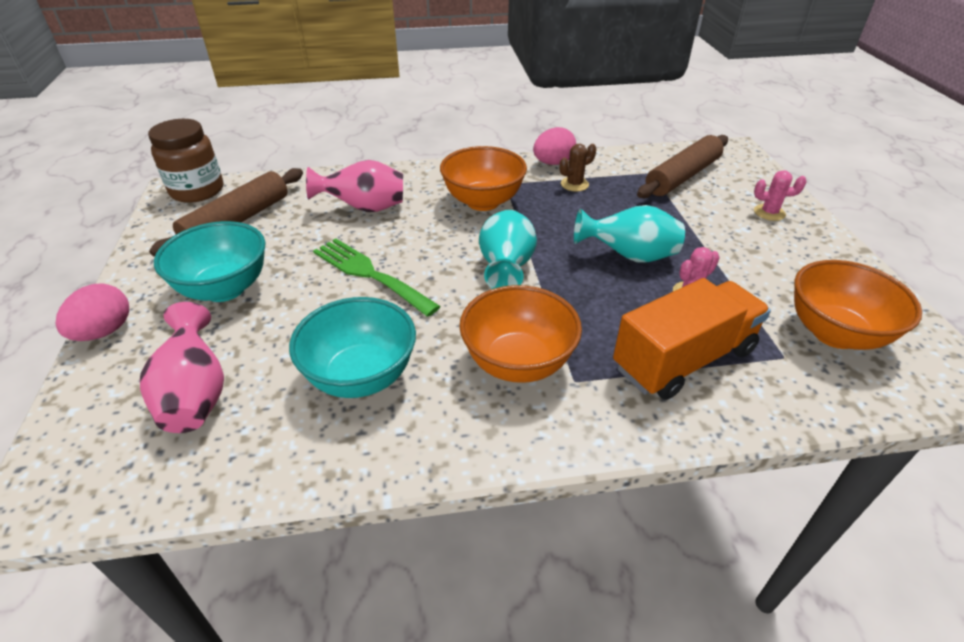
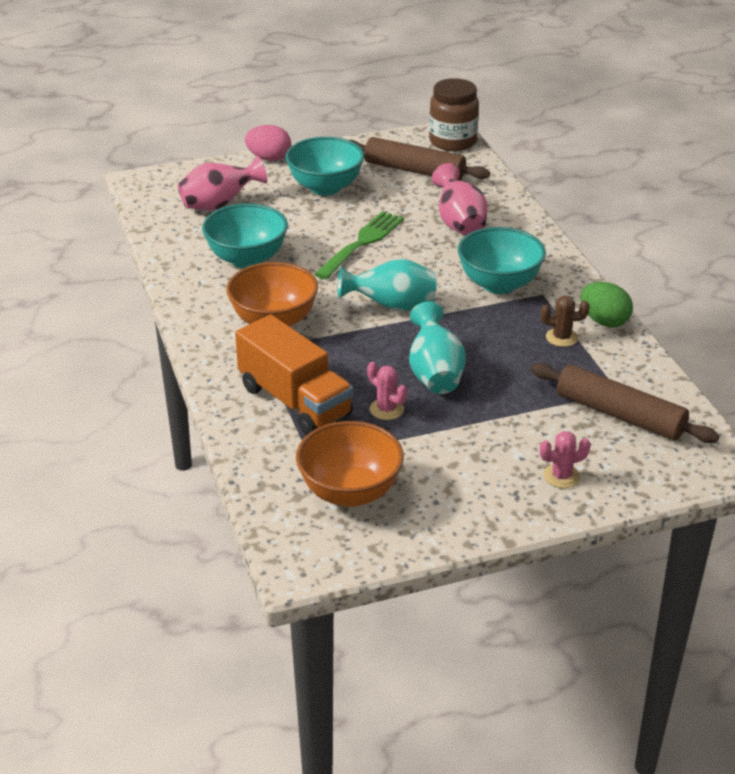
camera: 80 degrees right, 5 degrees down
orange bowl [440,146,527,211] -> turquoise bowl [458,227,546,294]
pink egg [533,127,576,165] -> green egg [580,282,633,327]
brown cactus [560,144,596,192] -> brown cactus turned 45 degrees counterclockwise [541,295,590,347]
pink cactus [754,170,807,221] -> pink cactus turned 75 degrees clockwise [540,431,591,488]

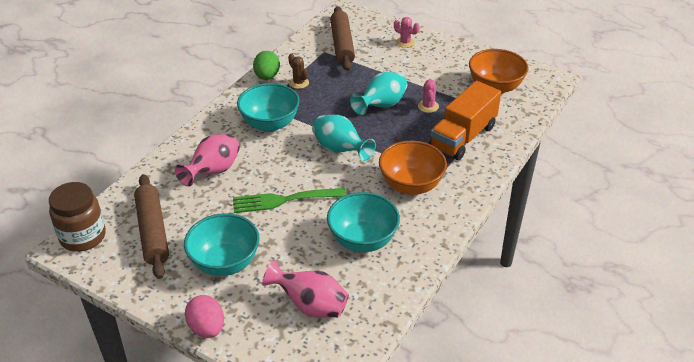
camera: 130 degrees left, 5 degrees up
orange truck [235,315,353,435] -> orange truck turned 150 degrees counterclockwise [429,81,501,160]

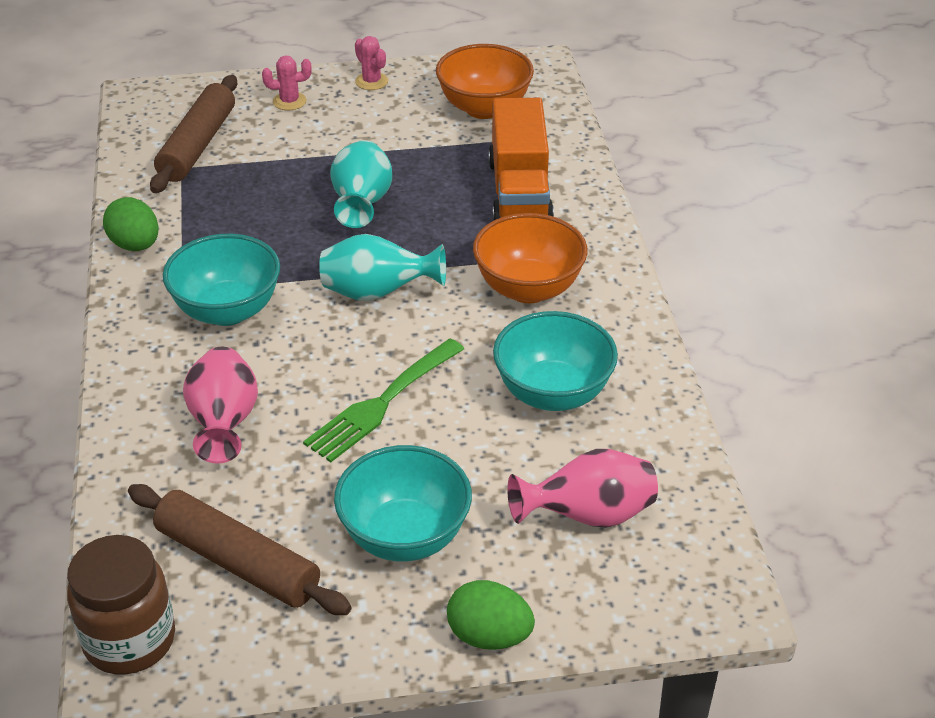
camera: 40 degrees left, 0 degrees up
pink egg [185,295,224,338] -> green egg [447,580,535,650]
brown cactus [288,54,309,89] -> none
brown rolling pin [330,6,355,71] -> brown rolling pin turned 60 degrees clockwise [150,75,237,193]
pink cactus [418,79,439,113] -> pink cactus moved to [355,36,388,90]

